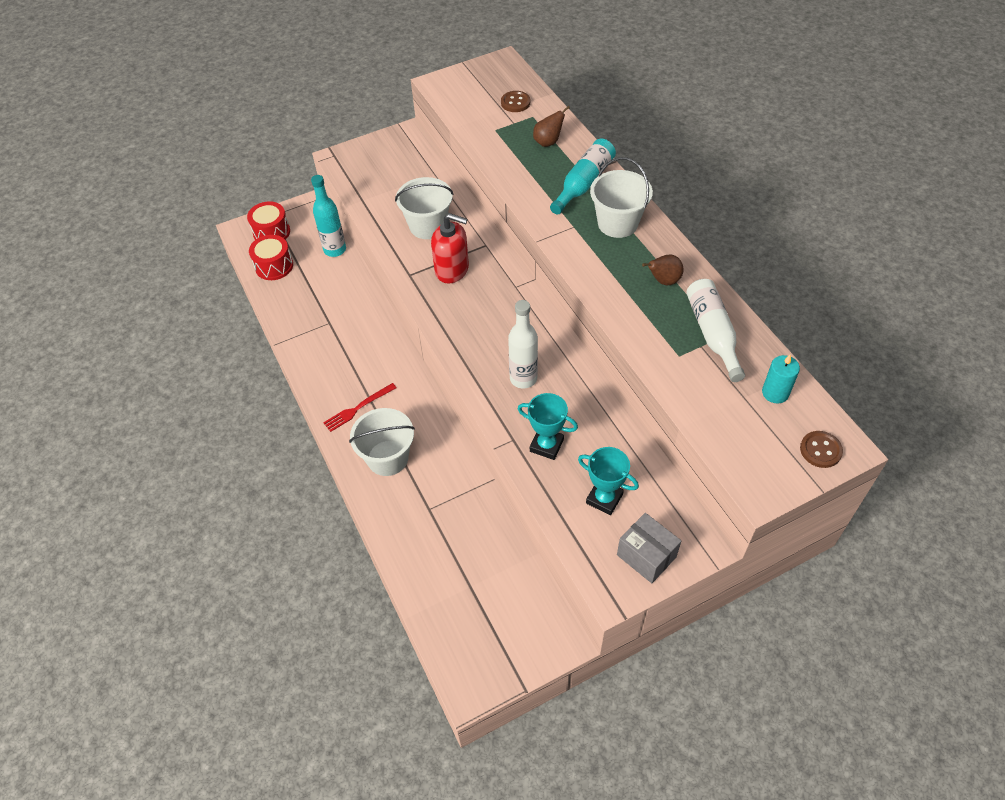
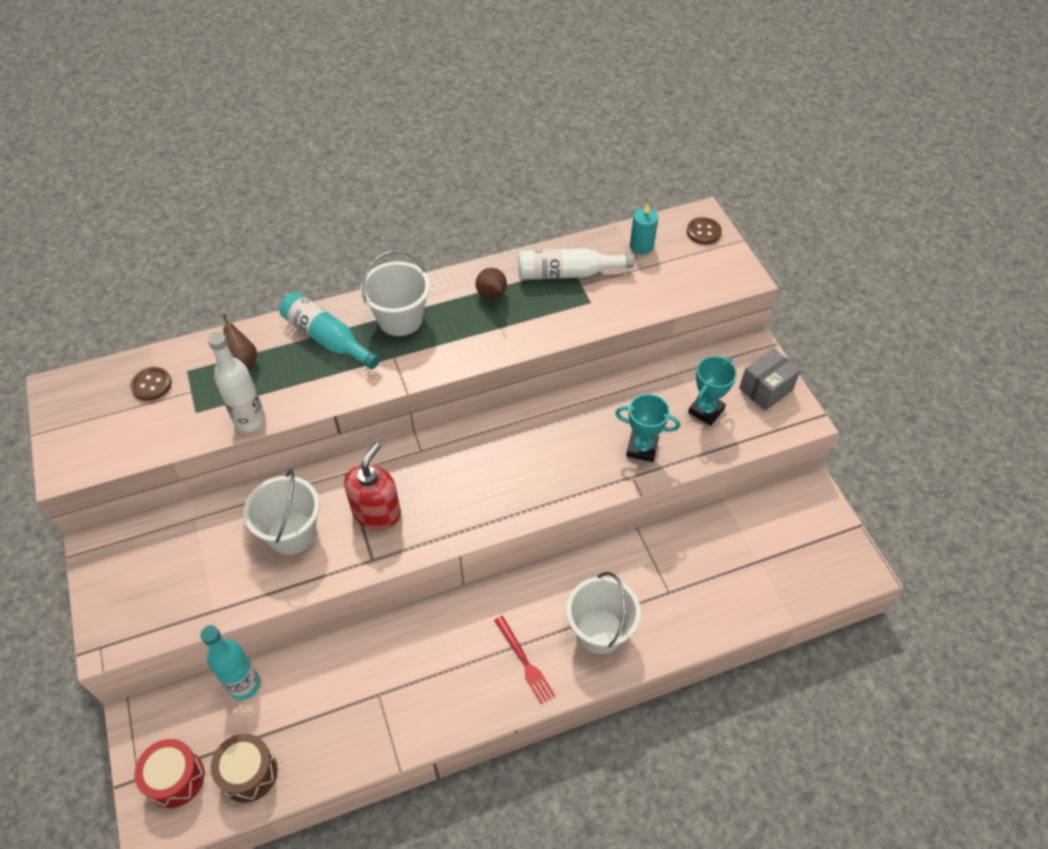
camera: 85 degrees left, 0 degrees up
red drum [249,235,293,280] -> brown drum [211,734,278,803]
white bottle [508,300,538,389] -> white bottle moved to [208,332,265,432]
turquoise trophy [518,393,578,460] -> turquoise trophy turned 75 degrees clockwise [615,394,680,462]

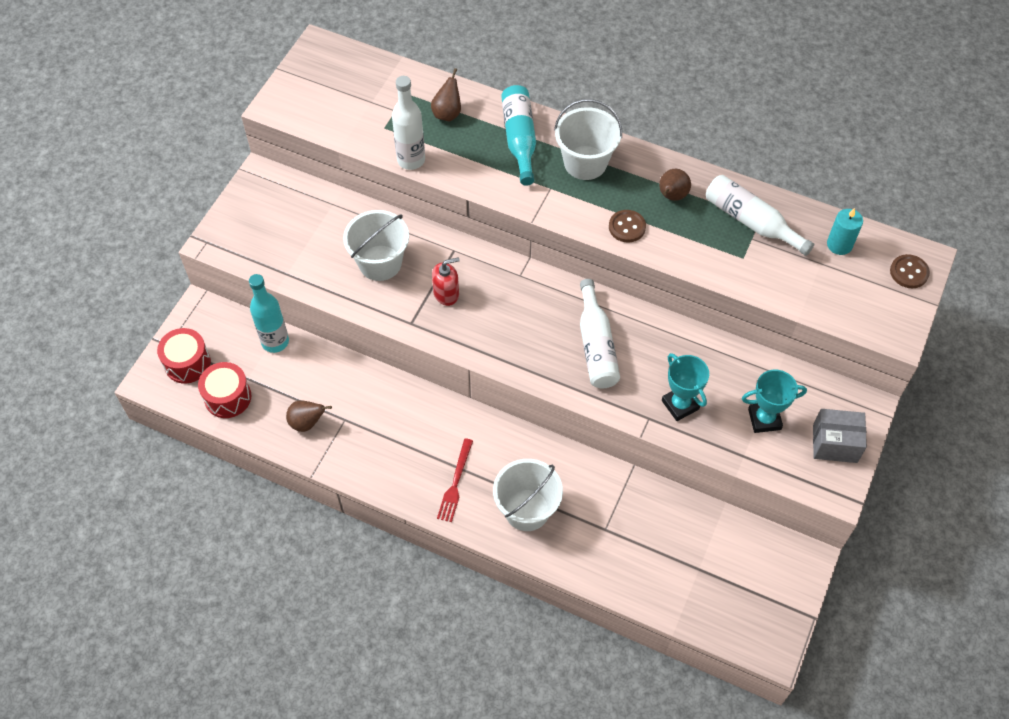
camera: 45 degrees right, 5 degrees up
brown button [130,367,172,401] -> brown button moved to [609,210,646,243]
brown drum [211,734,278,803] -> red drum [198,362,251,418]
red soap dispenser [344,443,401,530] -> red soap dispenser [432,257,460,306], size x0.66
none -> brown pear [286,400,332,432]
none -> white bottle [580,279,620,388]

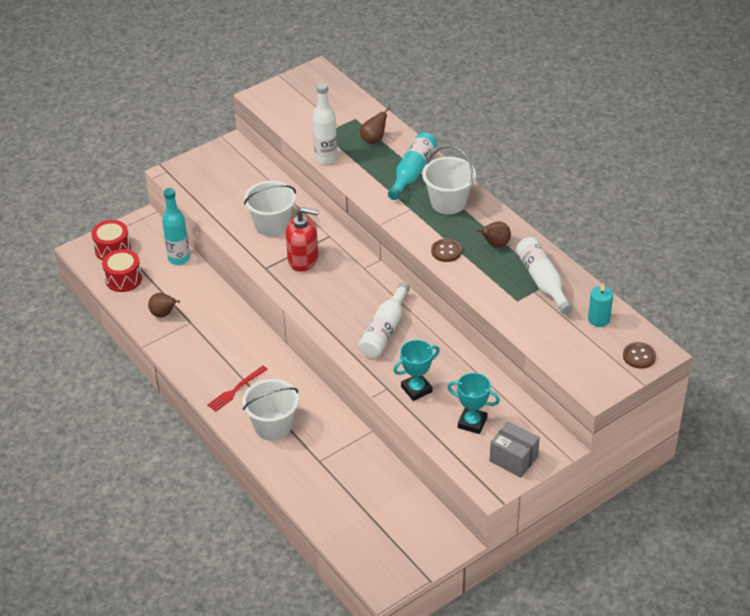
camera: 30 degrees right, 15 degrees down
red soap dispenser [432,257,460,306] -> red soap dispenser [286,207,319,272], size x1.51
turquoise trophy [662,353,709,421] -> turquoise trophy turned 60 degrees clockwise [393,340,440,401]

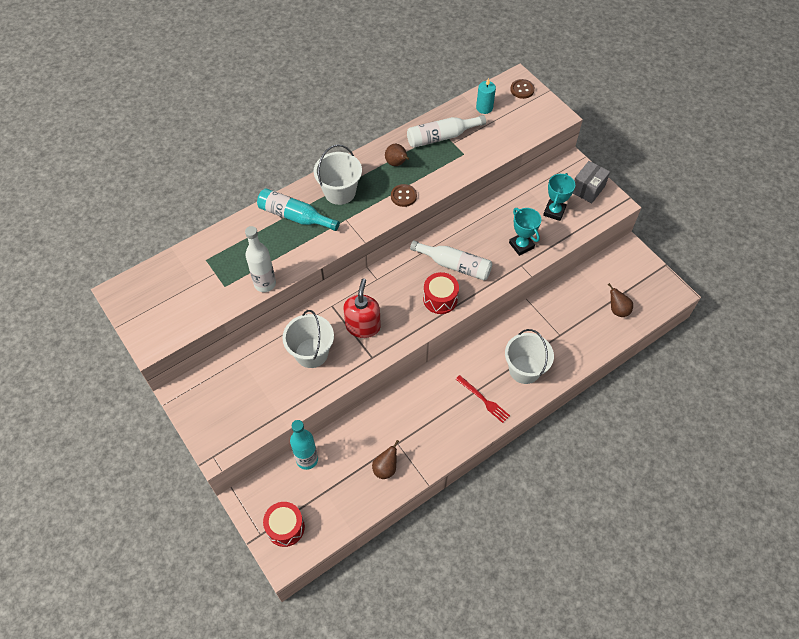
camera: 90 degrees left, 15 degrees up
red drum [102,249,142,292] -> red drum moved to [423,272,459,314]
brown pear [360,107,391,144] -> brown pear moved to [608,283,633,317]

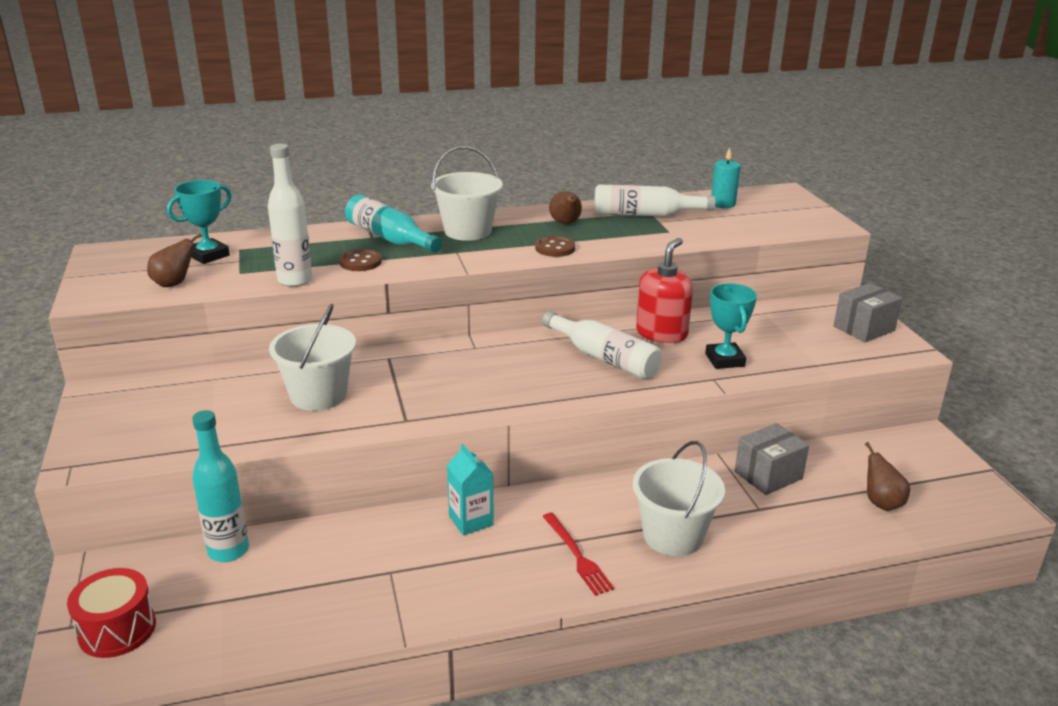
camera: 20 degrees right, 30 degrees down
red soap dispenser [343,278,381,338] -> red soap dispenser moved to [636,238,693,343]
brown pear [372,440,399,479] -> brown pear moved to [147,233,202,287]
red drum [423,272,459,314] -> none
brown button [510,79,535,99] -> brown button moved to [339,249,382,271]
turquoise trophy [543,173,575,221] -> turquoise trophy moved to [167,180,232,264]
none -> turquoise carton [447,444,494,535]
none -> grey box [735,423,809,495]

